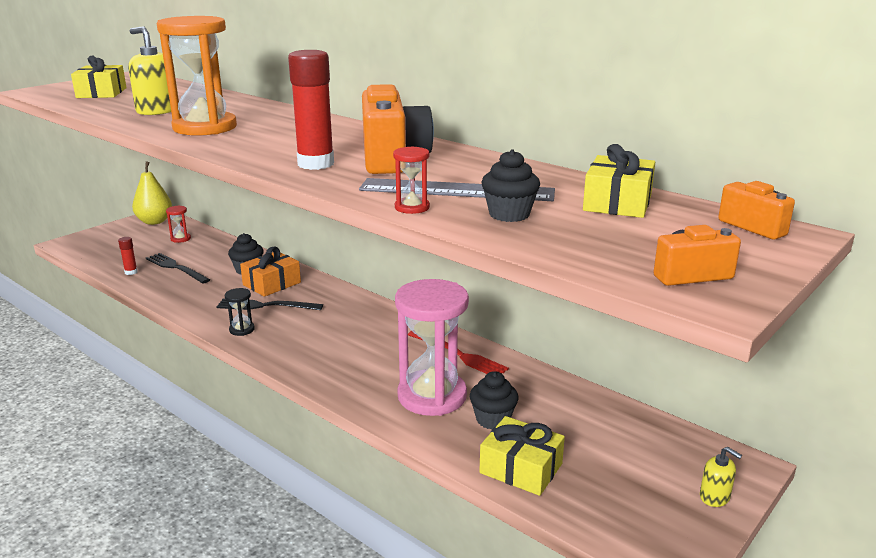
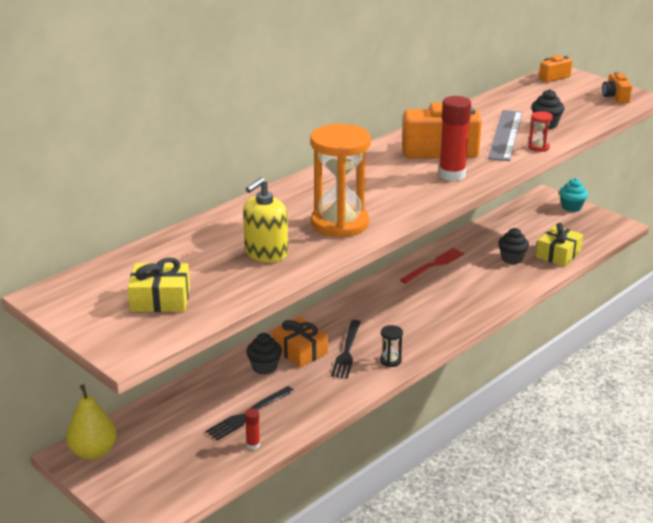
camera: 85 degrees left, 5 degrees up
red hourglass [166,205,191,243] -> none
pink hourglass [395,279,469,416] -> none
yellow gift [583,144,655,218] -> none
yellow soap dispenser [700,447,742,507] -> turquoise cupcake [559,178,588,212]

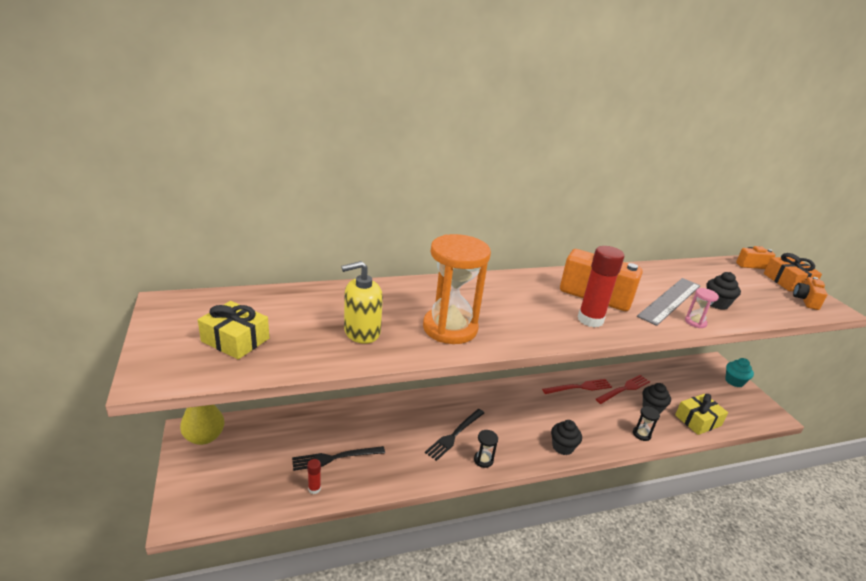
camera: 25 degrees right, 0 degrees up
black cupcake [246,333,282,375] -> black cupcake moved to [551,420,582,455]
orange gift [272,317,328,367] -> orange gift moved to [763,253,822,291]
red hourglass [528,111,553,152] -> pink hourglass [685,288,719,328]
none -> red fork [596,375,650,404]
none -> black hourglass [633,406,660,441]

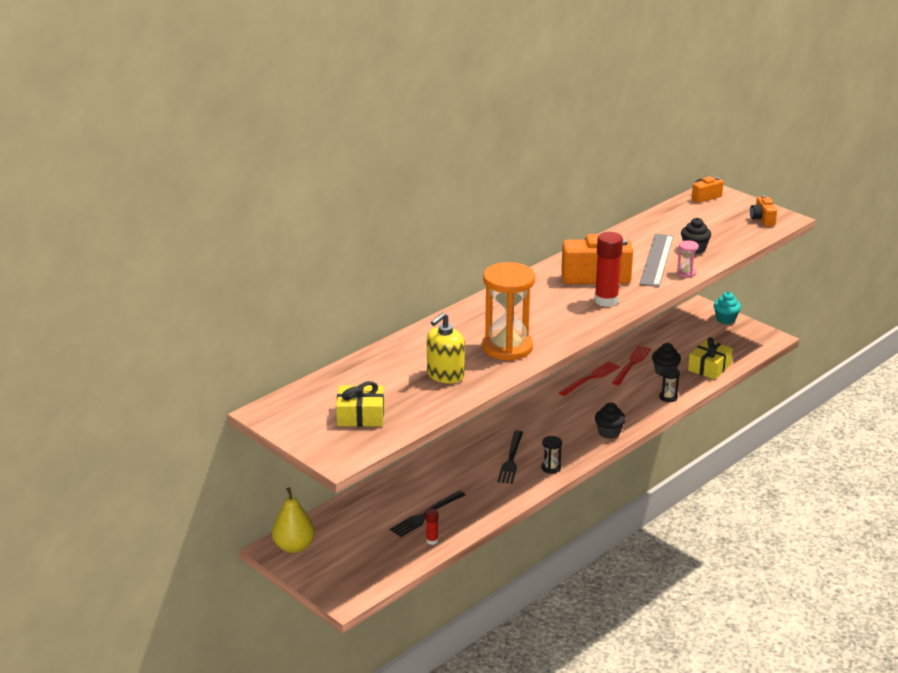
camera: 25 degrees left, 0 degrees up
orange gift [763,253,822,291] -> none

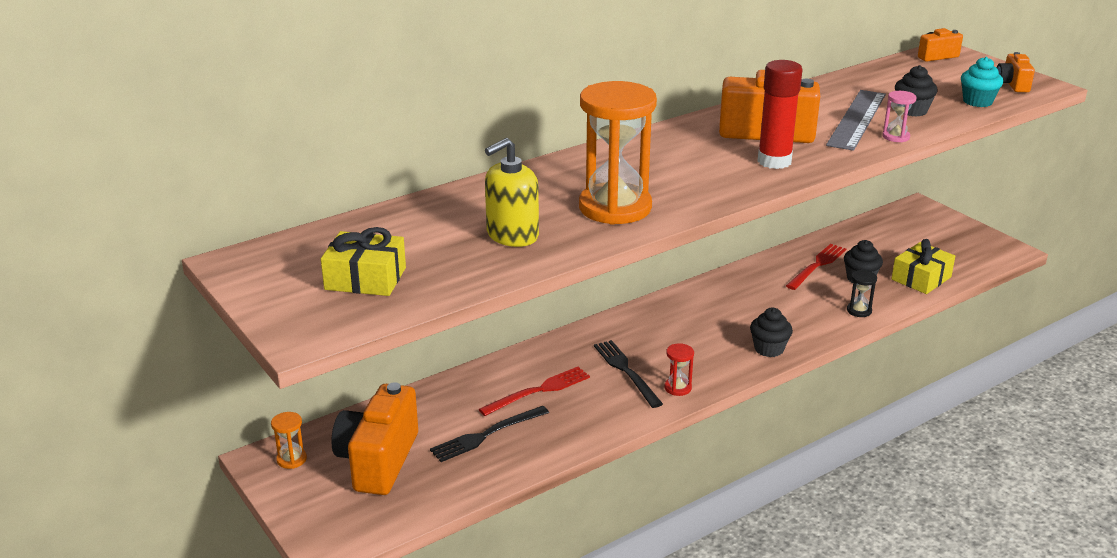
camera: 10 degrees right, 0 degrees up
yellow pear [272,487,315,553] -> orange hourglass [271,412,307,469]
red glue stick [426,509,438,545] -> none
black fork [498,430,523,484] -> black fork turned 135 degrees clockwise [594,340,663,408]
black hourglass [541,436,562,474] -> red hourglass [665,343,694,396]
red fork [559,361,620,396] -> red fork moved to [479,367,590,416]
turquoise cupcake [714,292,741,324] -> turquoise cupcake moved to [961,57,1003,107]
none -> orange camera [331,382,418,495]

